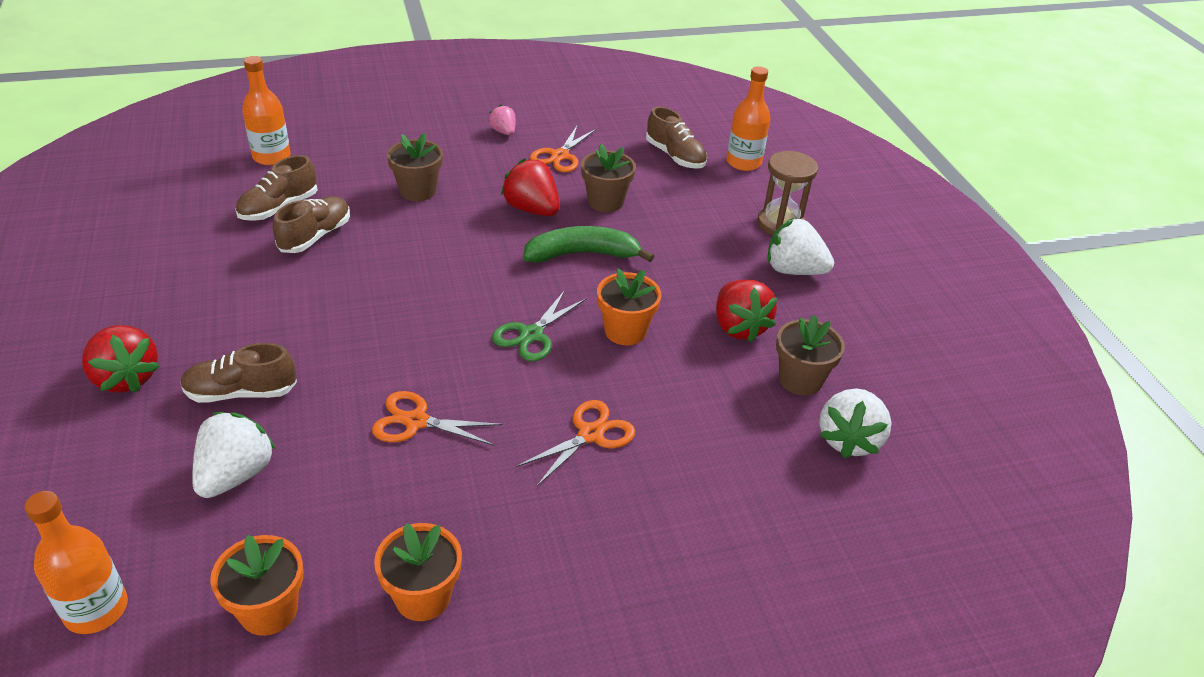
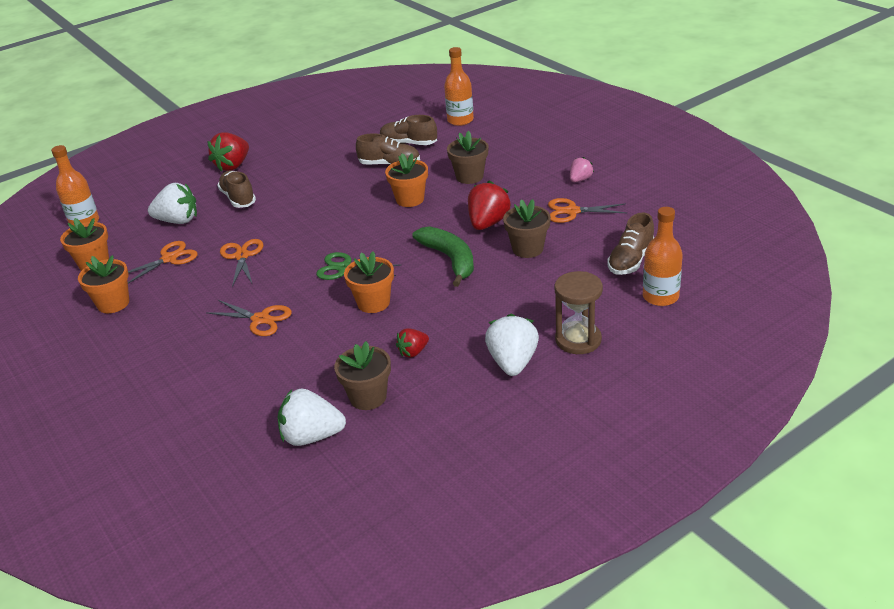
camera: 75 degrees right, 5 degrees down
red strawberry [716,280,778,342] -> red strawberry [396,328,429,358], size x0.57
none -> orange scissors [128,241,198,284]
none -> orange flower pot [385,153,428,207]

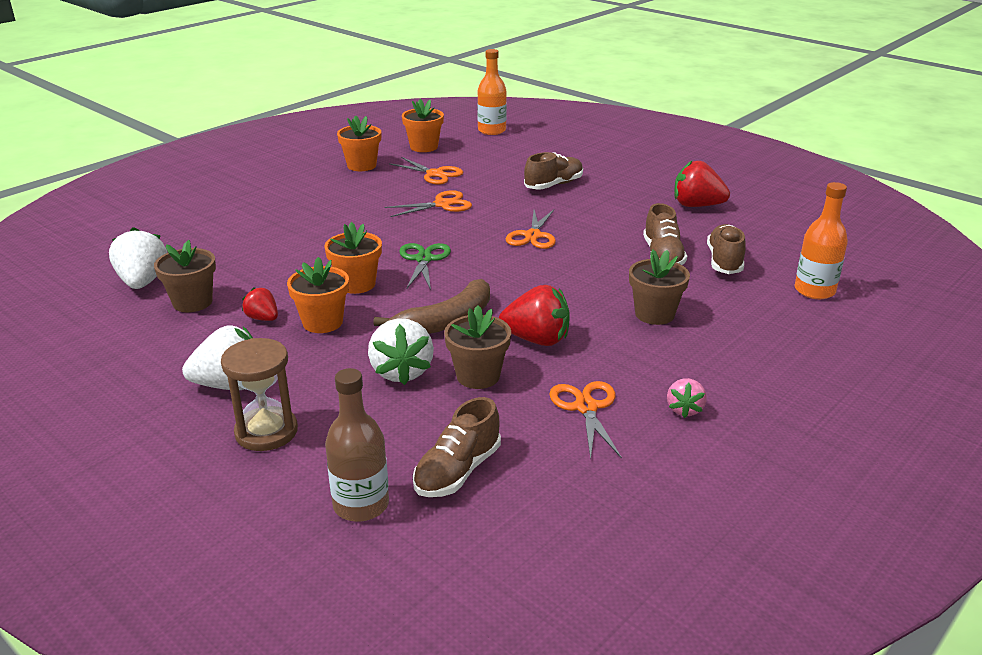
camera: 75 degrees right, 5 degrees down
white strawberry [148,183,197,224] -> white strawberry moved to [368,318,434,385]
orange scissors [206,300,292,336] -> orange scissors moved to [506,210,556,249]
red strawberry [207,132,249,172] -> red strawberry moved to [674,160,730,207]
orange flower pot [385,153,428,207] -> orange flower pot moved to [287,257,349,333]
green banana [412,226,474,287] -> brown banana [373,279,490,334]
pink strawberry [570,157,594,182] -> pink strawberry turned 75 degrees clockwise [667,378,707,418]
brown shoe [607,212,655,275] -> brown shoe turned 75 degrees counterclockwise [413,397,501,497]
orange bottle [643,207,683,306] -> brown bottle [325,368,389,522]

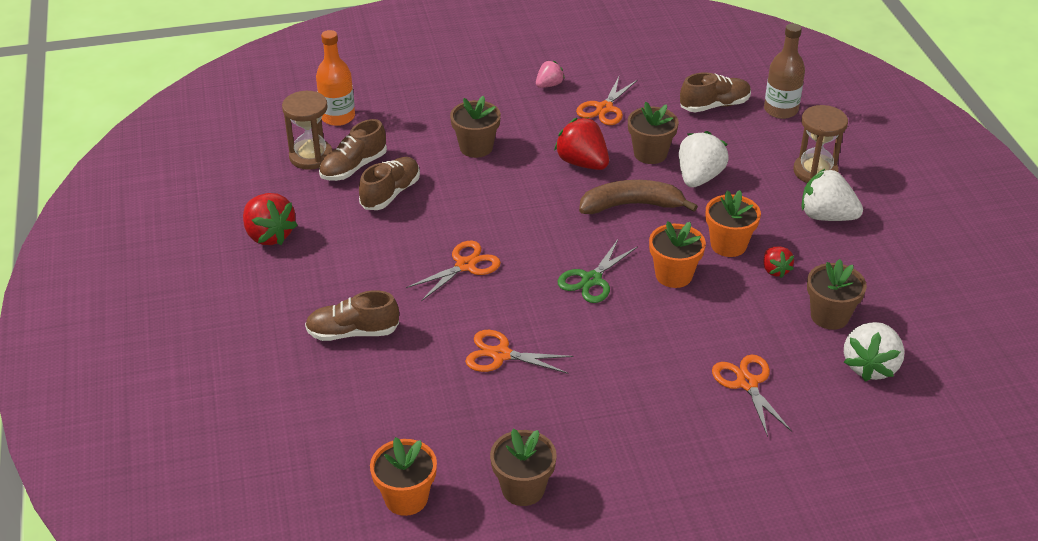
camera: 145 degrees left, 10 degrees up
orange flower pot [337,115,381,171] -> brown flower pot [490,429,557,506]
orange scissors [389,157,463,185] -> orange scissors moved to [712,355,792,437]
orange bottle [477,49,507,135] -> none
none -> brown hourglass [282,91,333,170]

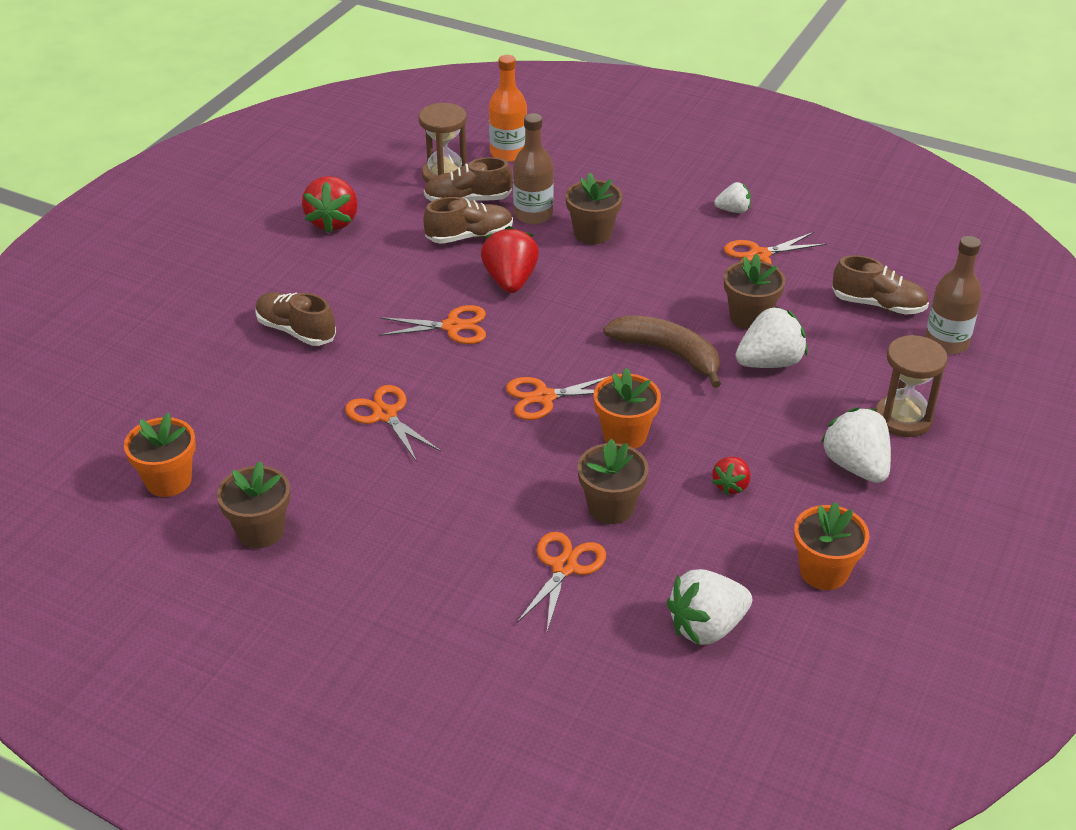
camera: 40 degrees right, 0 degrees up
pink strawberry [536,61,565,88] -> white strawberry [714,182,751,213]
red strawberry [554,118,609,170] -> red strawberry moved to [481,226,539,293]
green scissors [558,240,638,303] -> orange scissors [506,376,609,420]
orange flower pot [706,190,761,257] -> orange flower pot moved to [794,502,869,590]
brown flower pot [807,259,867,330] -> brown flower pot moved to [577,439,649,524]
none -> brown bottle [513,113,554,225]

